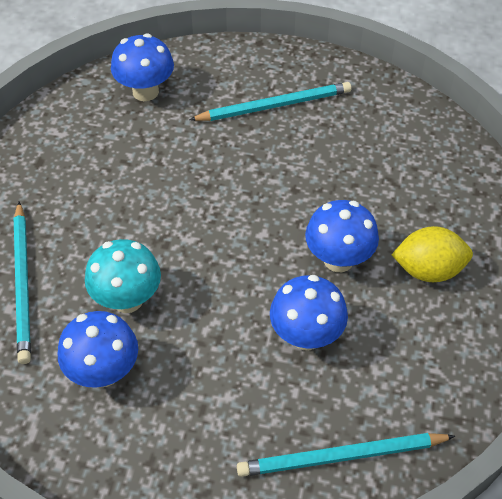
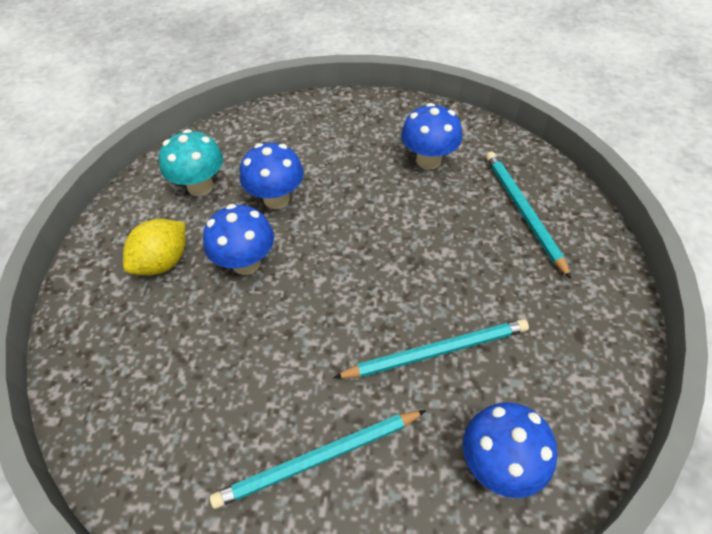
camera: 175 degrees right, 0 degrees up
turquoise mushroom [85,239,161,313] -> turquoise mushroom moved to [159,129,223,196]
turquoise pencil [237,433,455,477] -> turquoise pencil moved to [333,319,529,378]
yellow lemon [391,226,473,282] -> yellow lemon turned 45 degrees counterclockwise [123,219,186,275]

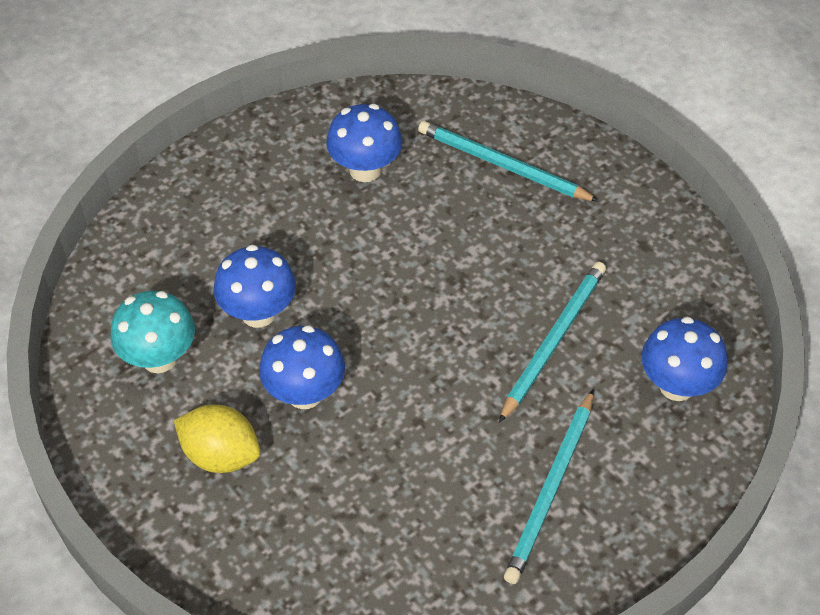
camera: 45 degrees left, 0 degrees up
yellow lemon [123,219,186,275] -> yellow lemon turned 60 degrees counterclockwise [174,405,260,473]

